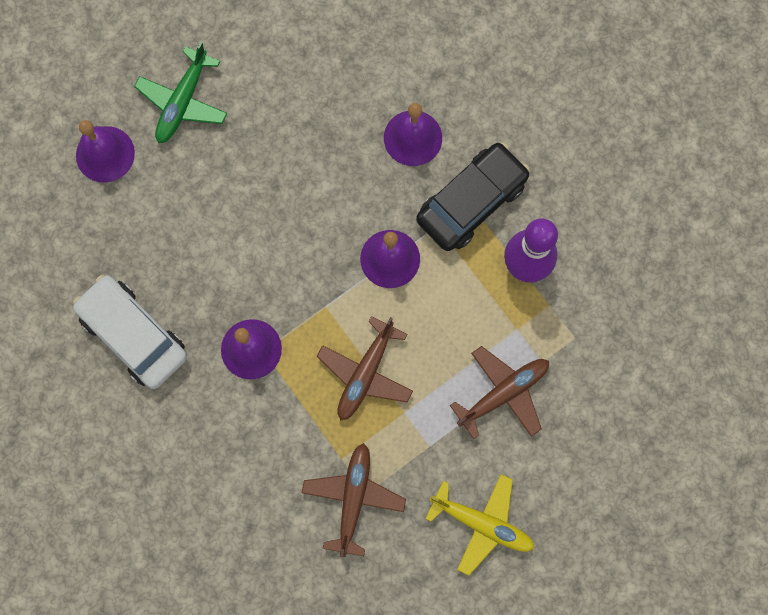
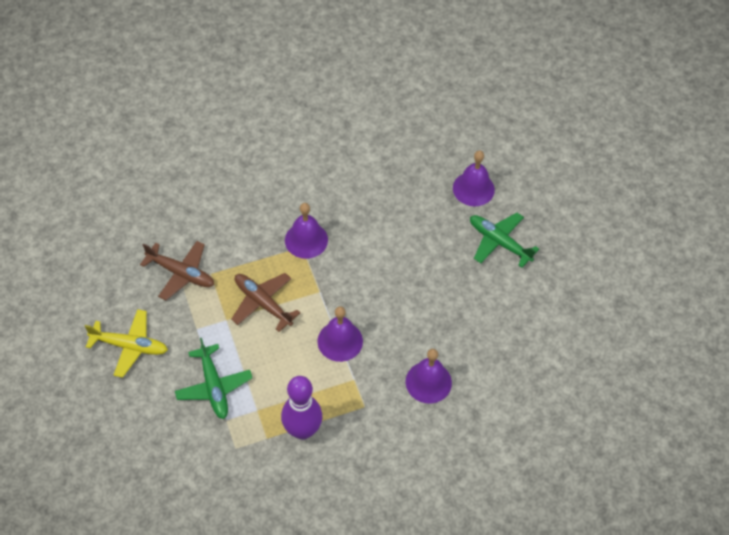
camera: 105 degrees right, 20 degrees down
white car [73,275,187,389] -> none
black car [416,143,530,251] -> none
yellow plane [425,474,534,575] -> yellow plane turned 120 degrees counterclockwise [85,309,168,378]
brown plane [450,346,549,439] -> green plane [175,338,252,419]

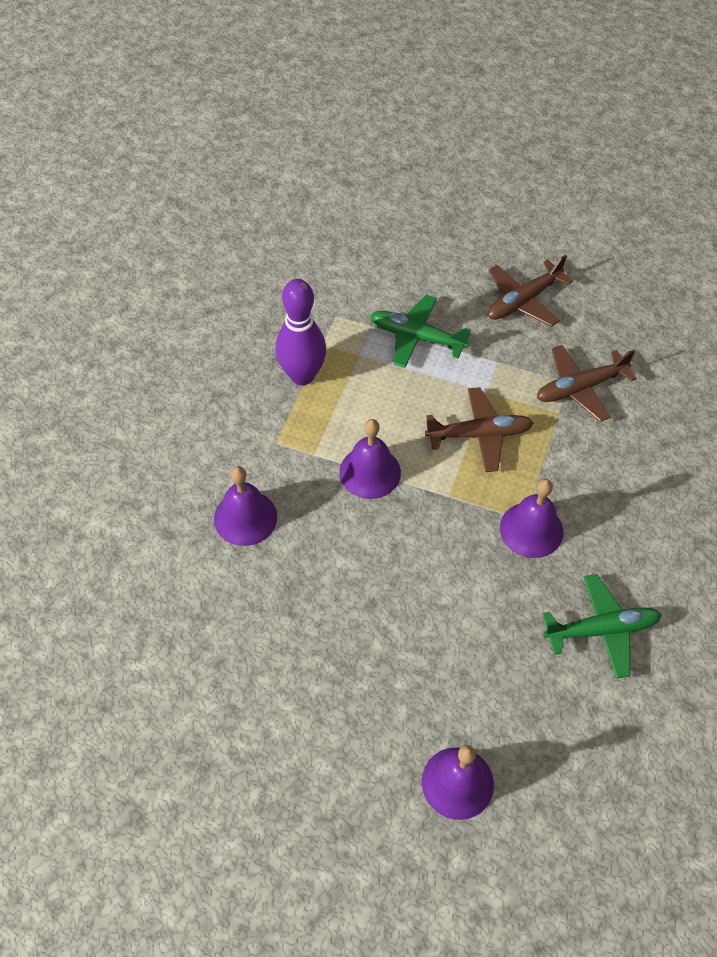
camera: 130 degrees right, 0 degrees up
yellow plane [85,309,168,378] -> brown plane [488,255,573,327]
green plane [470,213,539,268] -> green plane moved to [543,574,662,679]

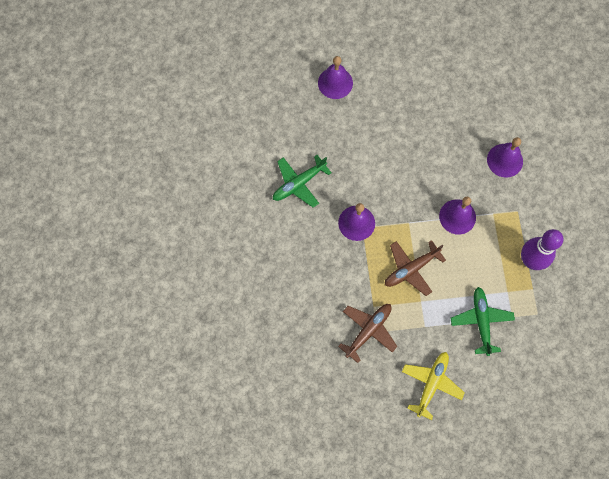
camera: 155 degrees right, 15 degrees up
green plane [370,295,471,368] -> green plane turned 90 degrees counterclockwise [451,287,515,356]
brown plane [488,255,573,327] -> yellow plane [402,352,465,420]

